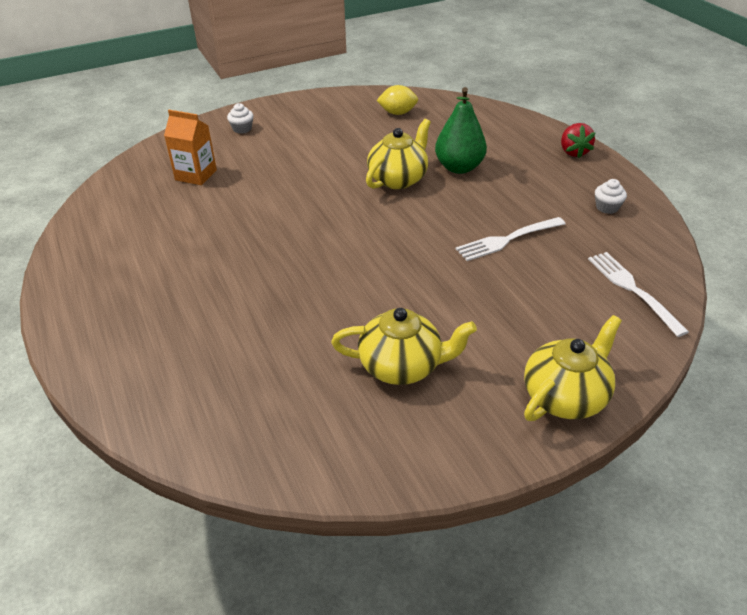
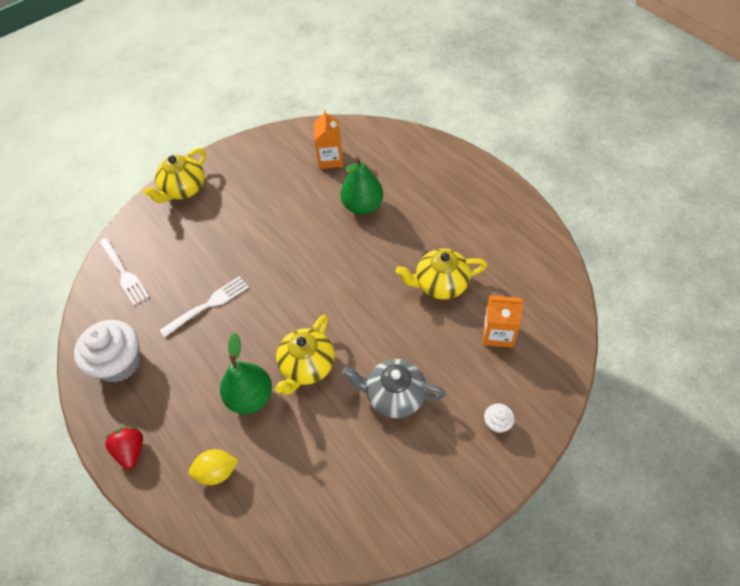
camera: 170 degrees right, 15 degrees up
yellow teapot [331,308,477,385] -> yellow teapot moved to [396,249,487,300]
yellow lemon [376,85,418,115] -> yellow lemon moved to [189,449,238,485]
white cupcake [595,179,627,214] -> white cupcake [74,320,140,382], size x2.24
none -> orange carton [314,110,343,169]
none -> green pear [341,156,383,215]
none -> grey teapot [342,359,446,418]

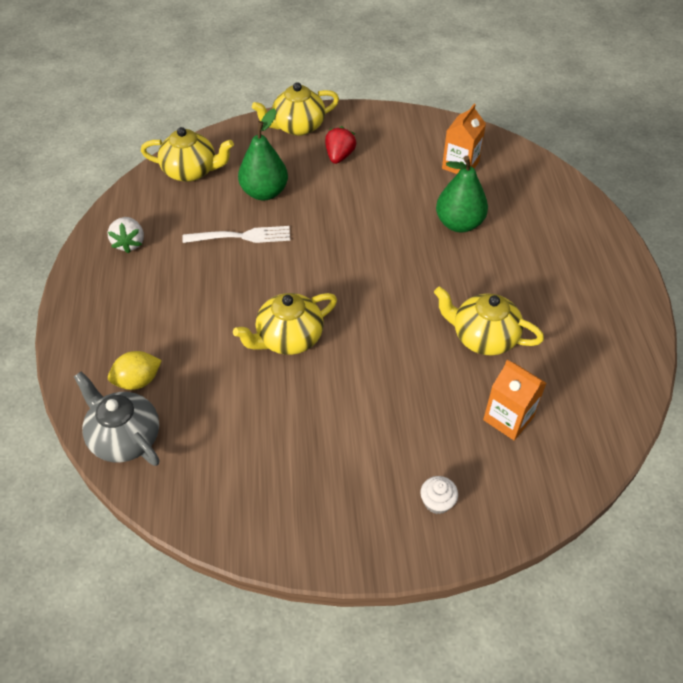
camera: 30 degrees right, 5 degrees down
white cupcake [74,320,140,382] -> white strawberry [107,217,144,253]
white fork [99,238,149,305] -> yellow teapot [141,127,234,182]
red strawberry [105,427,143,469] -> red strawberry moved to [325,126,356,164]
yellow lemon [189,449,238,485] -> yellow lemon turned 45 degrees counterclockwise [108,351,162,390]
green pear [220,332,272,414] -> green pear moved to [238,109,288,200]
grey teapot [342,359,446,418] -> grey teapot moved to [74,371,159,466]

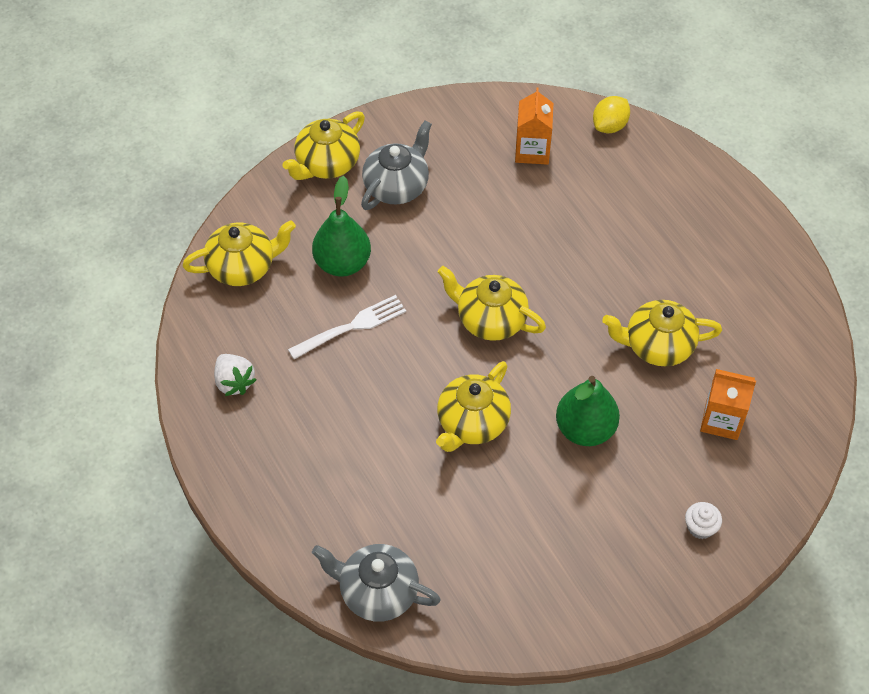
camera: 25 degrees left, 5 degrees up
yellow lemon [108,351,162,390] -> yellow lemon moved to [593,96,630,133]
red strawberry [325,126,356,164] -> grey teapot [361,121,432,210]
green pear [436,156,488,233] -> green pear moved to [556,376,620,446]
none -> yellow teapot [438,266,546,341]

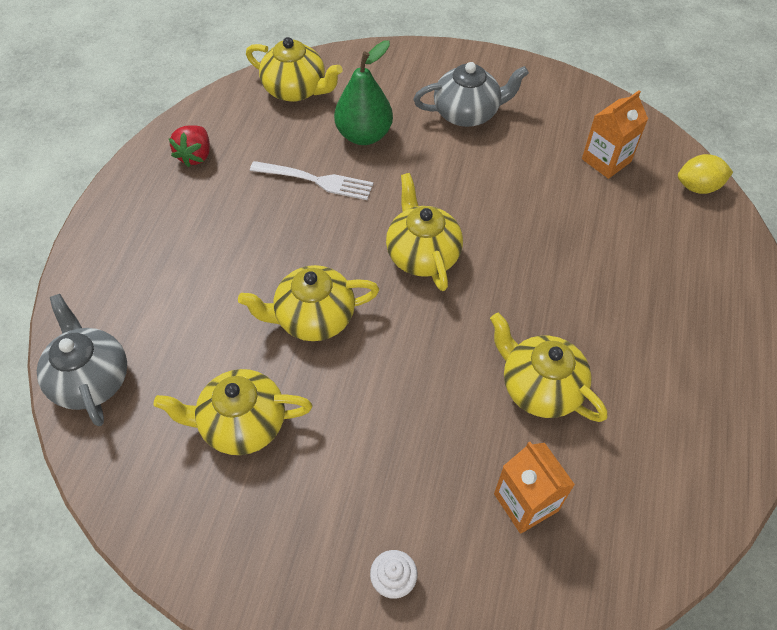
camera: 45 degrees right, 0 degrees up
white strawberry [214,354,256,396] -> red strawberry [169,125,210,167]
yellow teapot [282,112,365,180] -> yellow teapot moved to [153,369,312,455]
green pear [556,376,620,446] -> none

